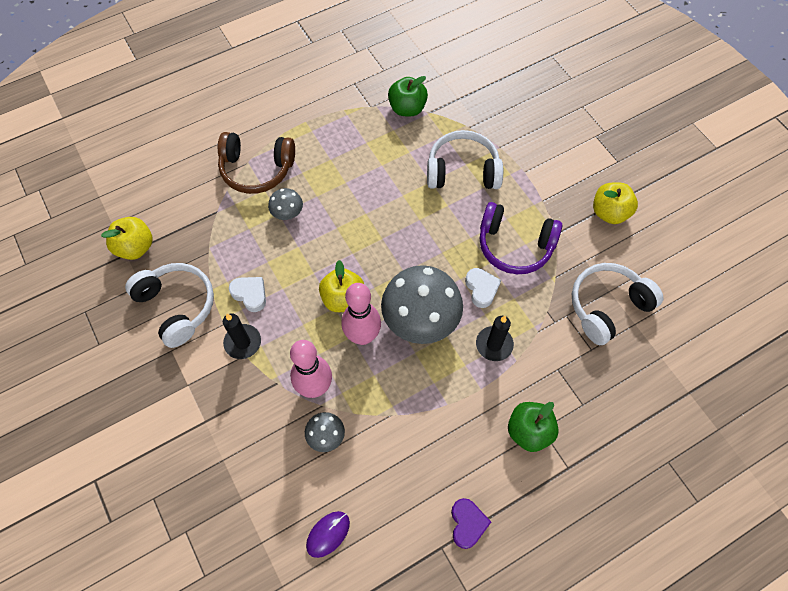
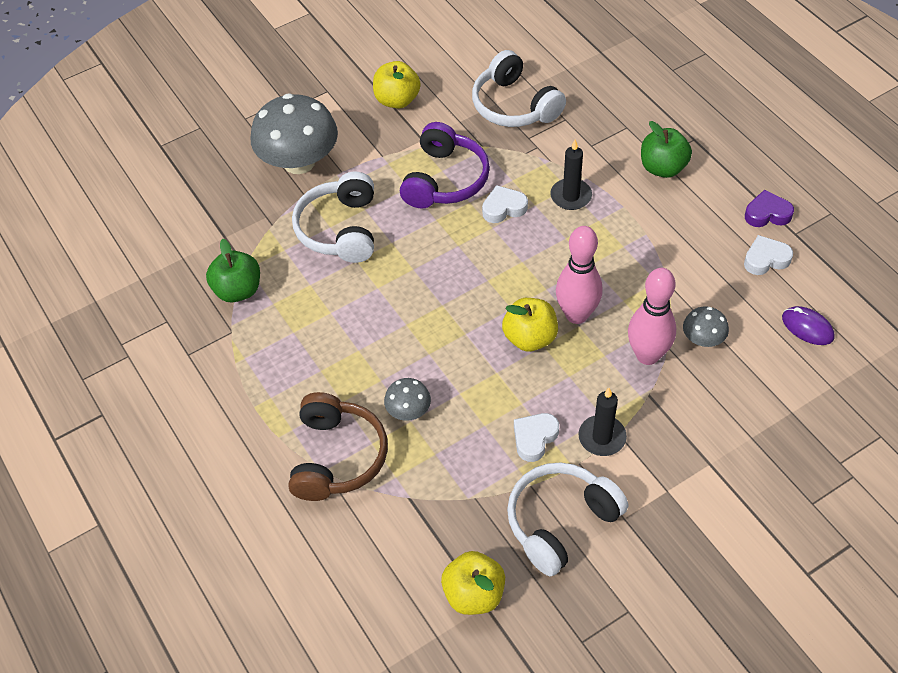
camera: 90 degrees left, 10 degrees down
grey mushroom [381,265,463,344] -> grey mushroom moved to [250,93,338,174]
none -> white heart [744,235,793,275]

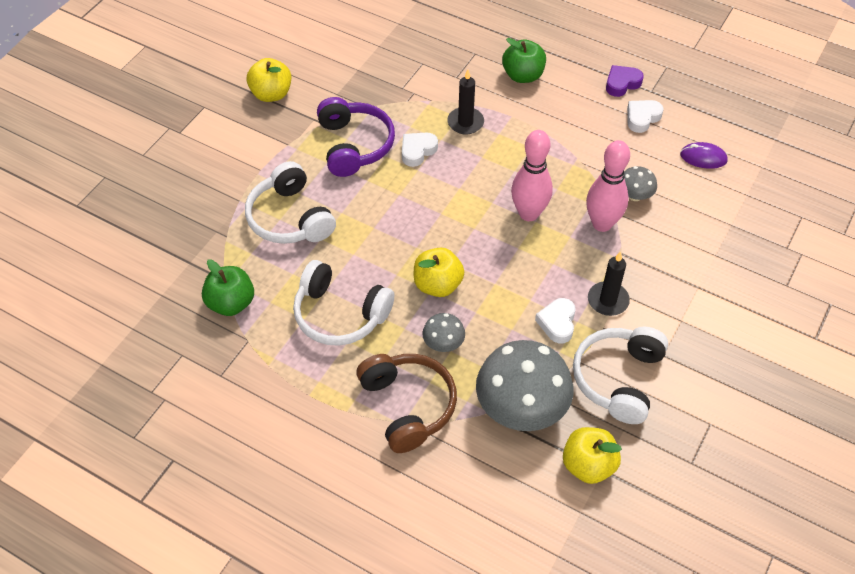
camera: 30 degrees left, 0 degrees up
grey mushroom [250,93,338,174] -> grey mushroom moved to [476,340,573,431]
white headphones [472,50,566,127] -> white headphones moved to [293,260,394,346]
yellow apple [502,298,558,352] -> yellow apple moved to [414,248,464,297]

